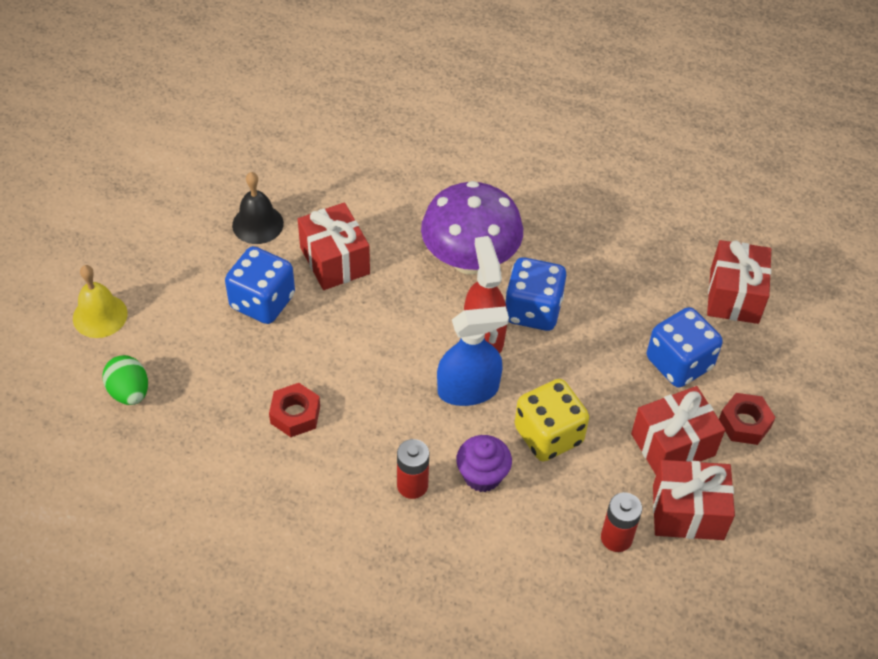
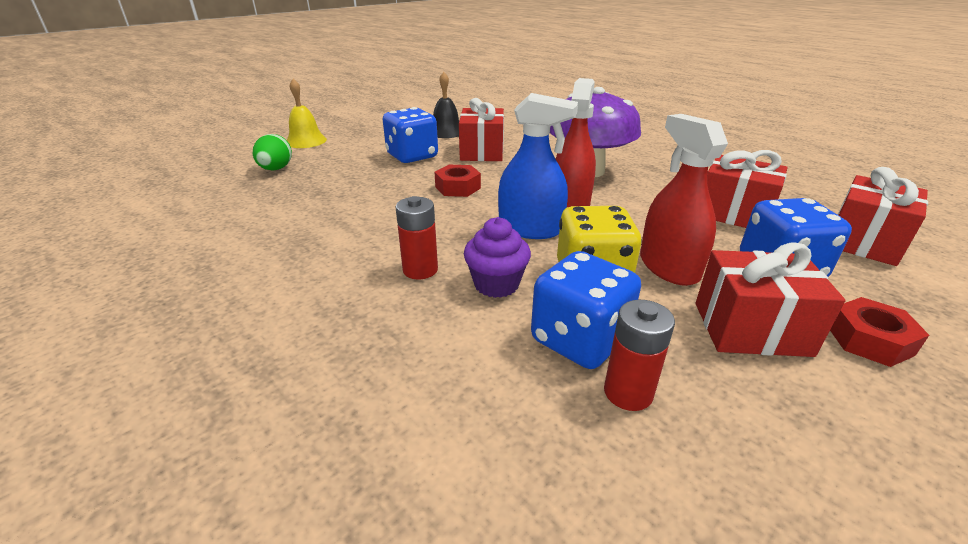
camera: 30 degrees right, 20 degrees down
red nut [269,383,320,437] -> red nut moved to [434,165,481,197]
blue dice [505,257,566,331] -> blue dice moved to [531,251,641,369]
red gift [653,460,735,540] -> red gift moved to [707,150,787,228]
none -> red spray bottle [640,114,728,286]

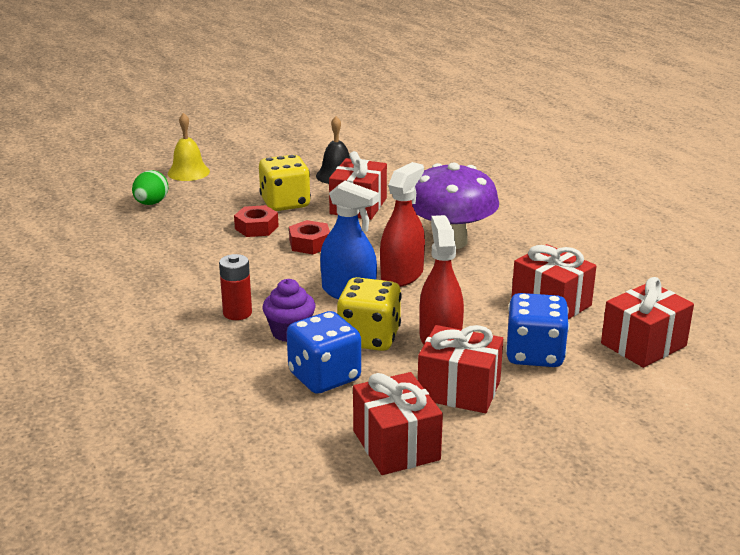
camera: 15 degrees right, 5 degrees down
blue dice [383,107,438,163] -> yellow dice [259,155,311,211]
red battery [604,300,675,411] -> none
red nut [830,297,929,367] -> red nut moved to [234,205,279,237]
none -> red gift [353,372,443,475]

